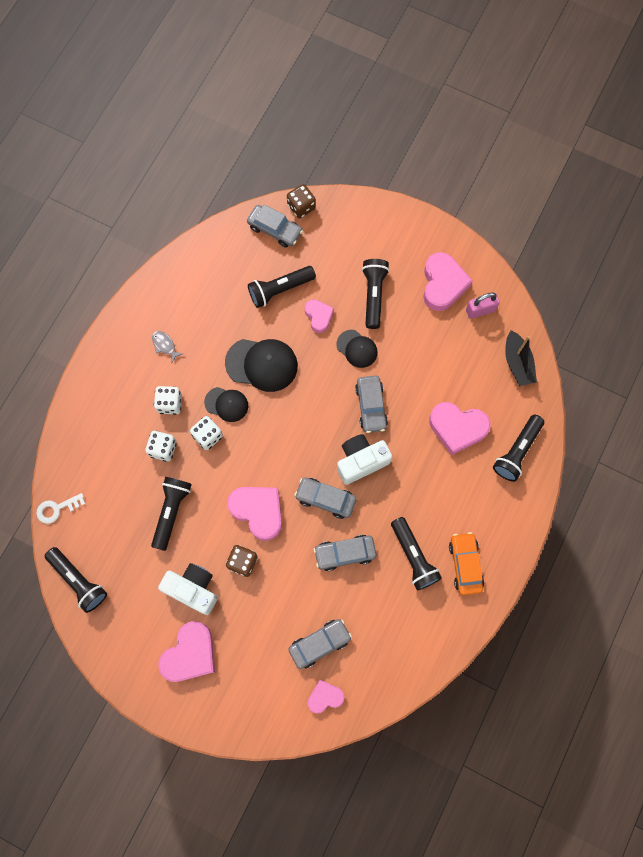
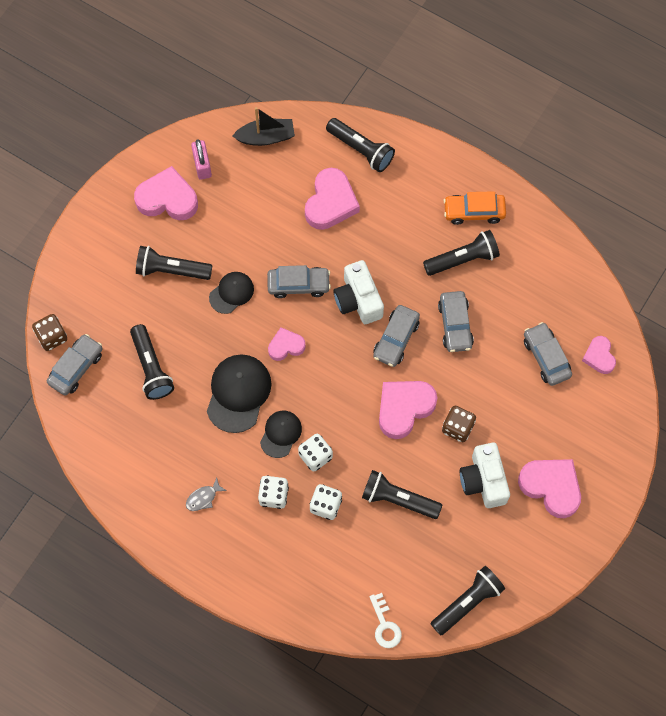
camera: 85 degrees left, 5 degrees down
white camera [158,563,218,615] -> white camera turned 45 degrees counterclockwise [460,443,510,508]
pink heart [305,299,334,333] -> pink heart moved to [268,327,306,361]

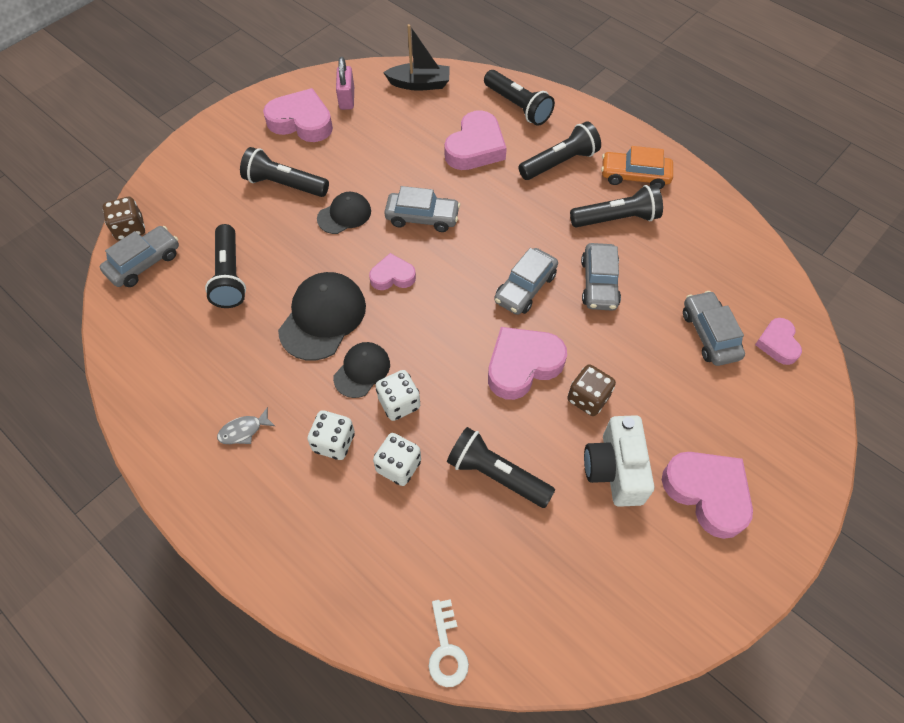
camera: 10 degrees right, 10 degrees down
white camera [333,260,384,324] -> none
black flashlight [431,566,505,636] -> black flashlight moved to [518,121,601,180]

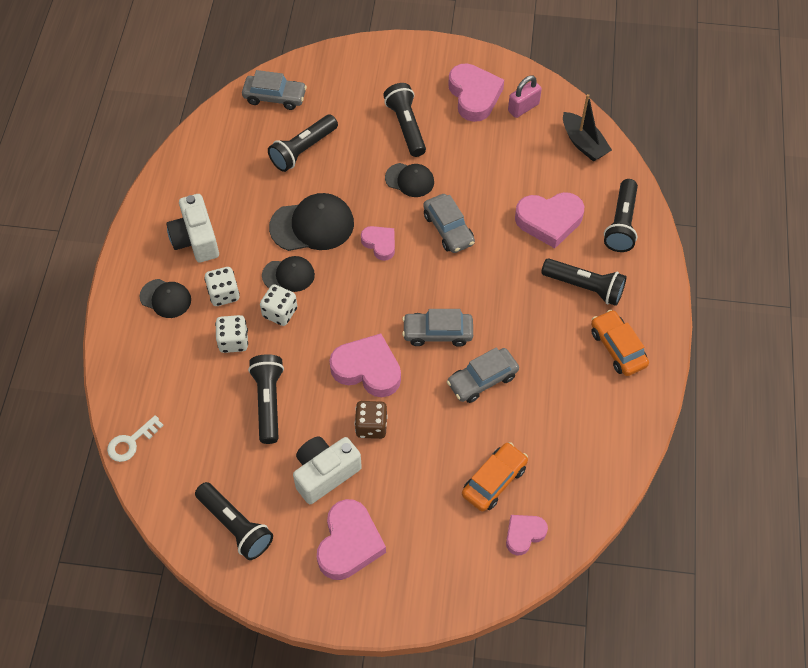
camera: 55 degrees right, 0 degrees up
brown dice [103,197,145,241] -> none
grey fish [217,407,275,444] -> white camera [166,194,219,262]
black flashlight [570,185,663,227] -> black flashlight moved to [195,482,273,560]
grey car [683,291,745,366] -> orange car [462,442,528,512]
none -> black cap [139,279,191,318]

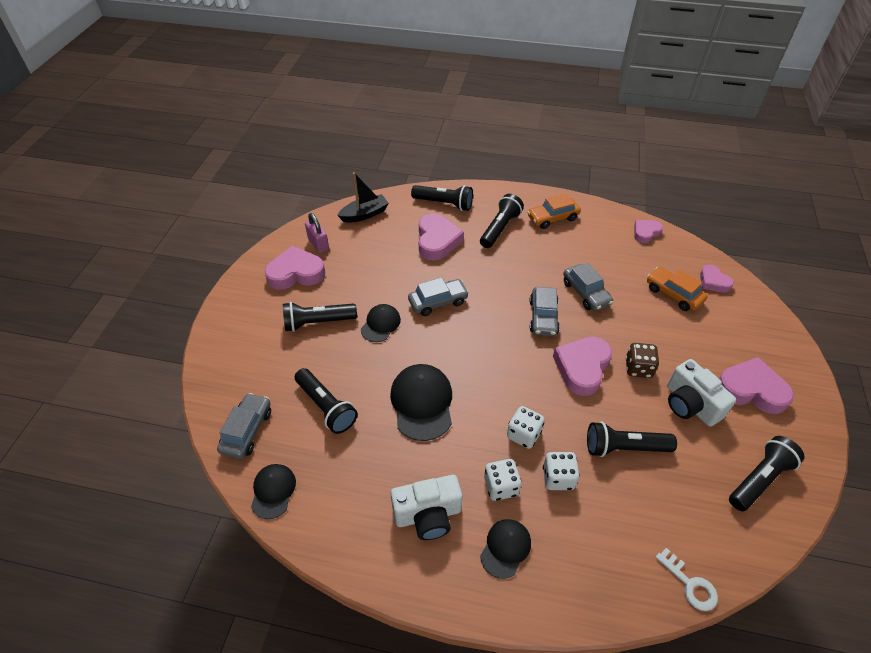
camera: 85 degrees left, 10 degrees down
black cap [262,256,315,292] -> black cap moved to [251,464,296,519]
pink heart [361,226,395,261] -> pink heart moved to [634,220,663,243]

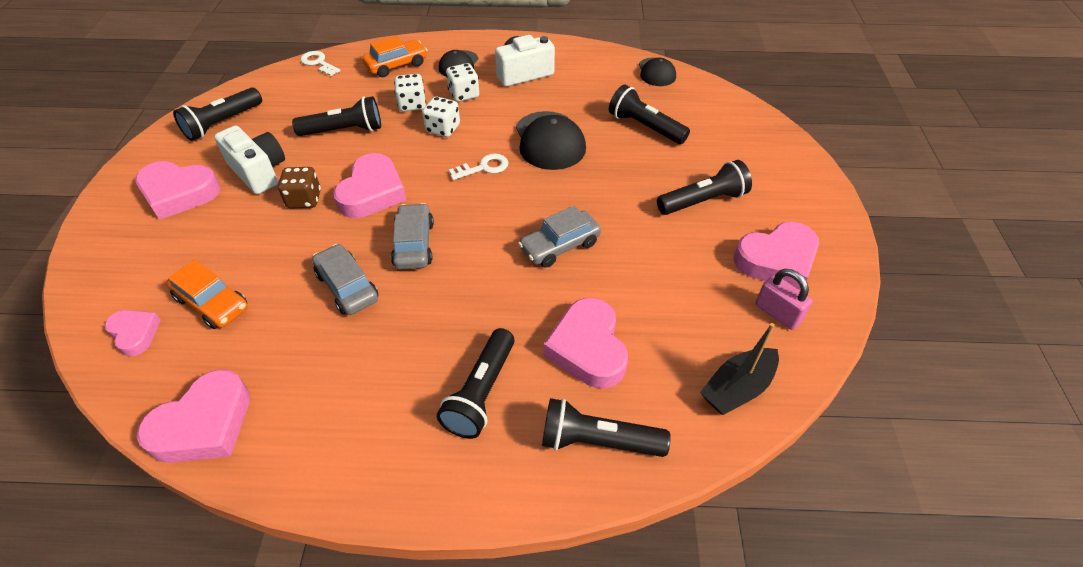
camera: 170 degrees right, 0 degrees up
grey car [217,393,271,459] -> none
black cap [361,304,401,342] -> none
orange car [527,193,581,229] -> orange car moved to [362,36,427,77]
pink heart [634,220,663,243] -> pink heart [137,369,250,463], size x1.72
none -> white key [449,154,508,180]

